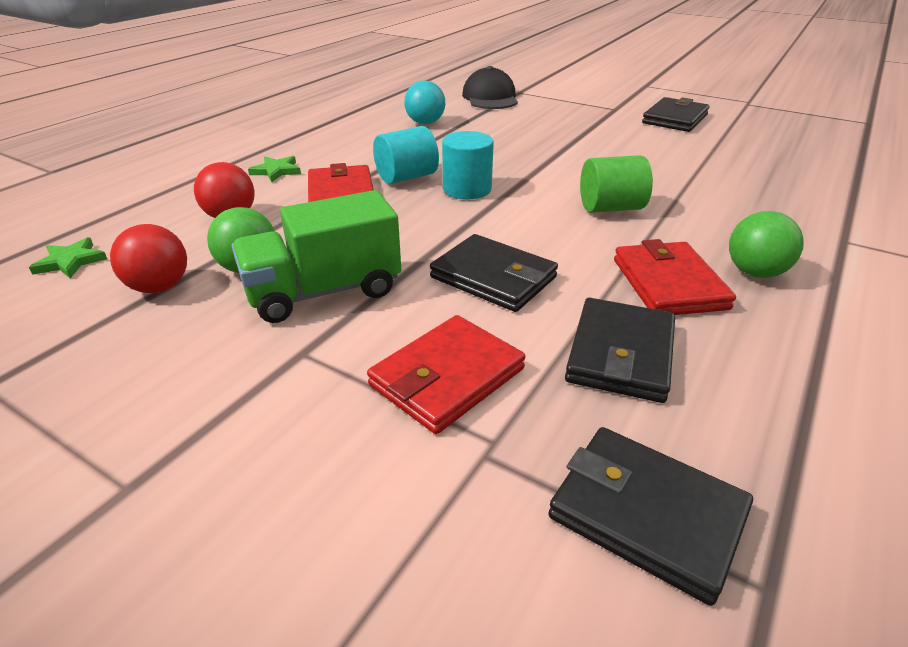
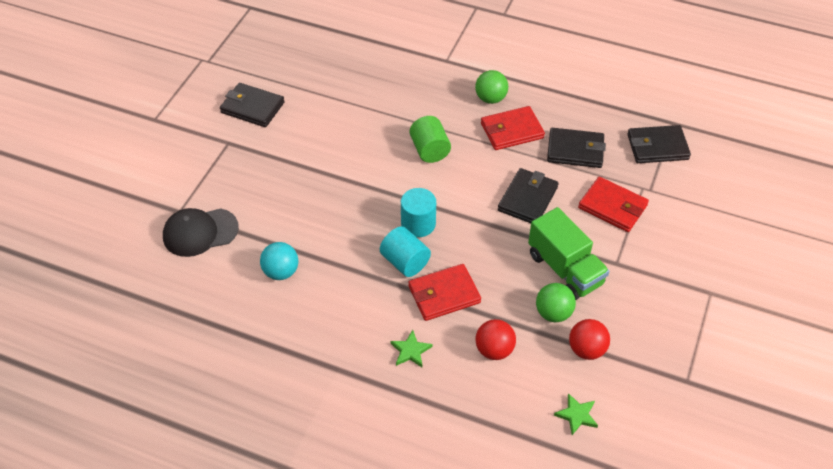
camera: 100 degrees left, 15 degrees up
black wallet [548,427,753,606] -> black wallet turned 60 degrees clockwise [627,125,691,163]

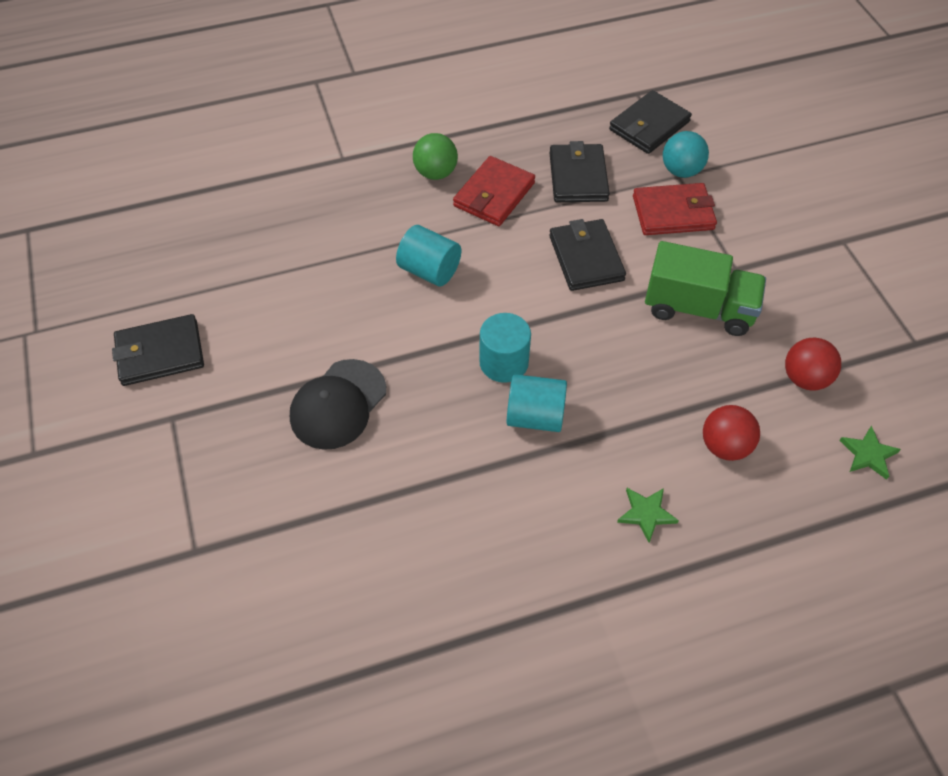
camera: 40 degrees left, 5 degrees up
black cap [163,208,239,257] -> black cap moved to [290,359,386,450]
turquoise ball [260,242,299,280] -> turquoise ball moved to [663,131,709,178]
red wallet [408,264,481,321] -> none
green cylinder [410,116,451,163] -> turquoise cylinder [396,225,461,287]
green ball [536,283,576,322] -> none
black wallet [547,128,606,168] -> black wallet turned 60 degrees counterclockwise [549,141,610,202]

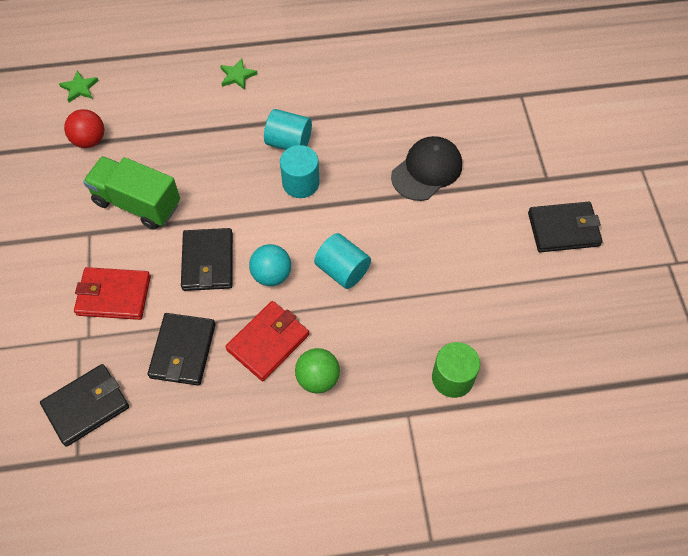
camera: 170 degrees left, 5 degrees up
turquoise ball [663,131,709,178] -> turquoise ball moved to [249,244,291,286]
red ball [703,405,760,461] -> none
none -> green cylinder [432,342,480,398]

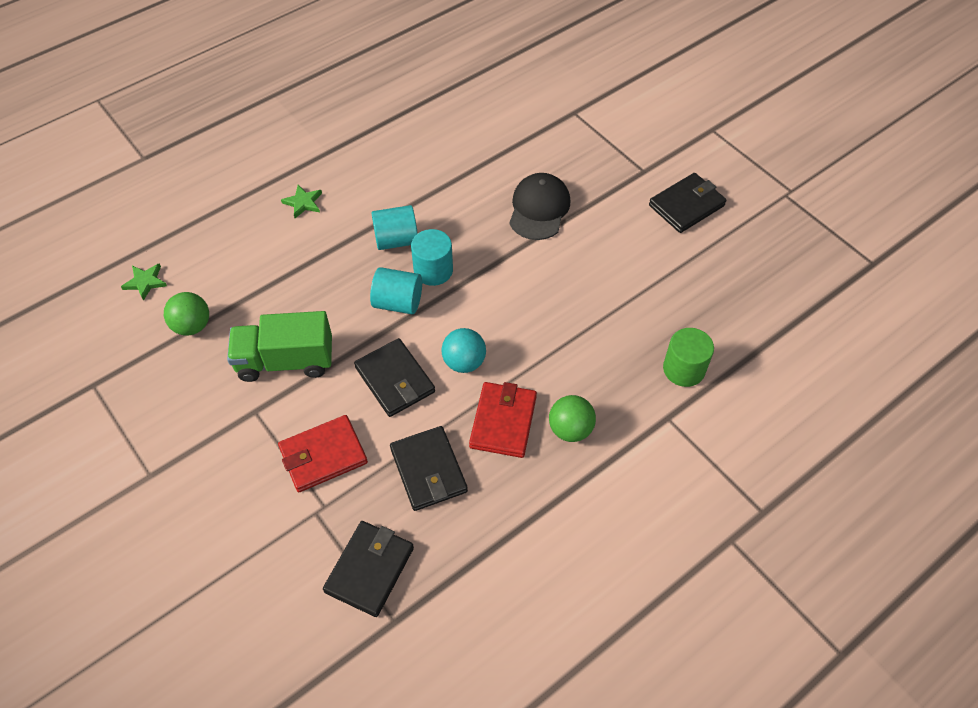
camera: 30 degrees left, 5 degrees down
red ball [64,109,104,148] -> green ball [164,292,209,336]
turquoise cylinder [314,233,371,289] -> turquoise cylinder moved to [370,267,422,314]

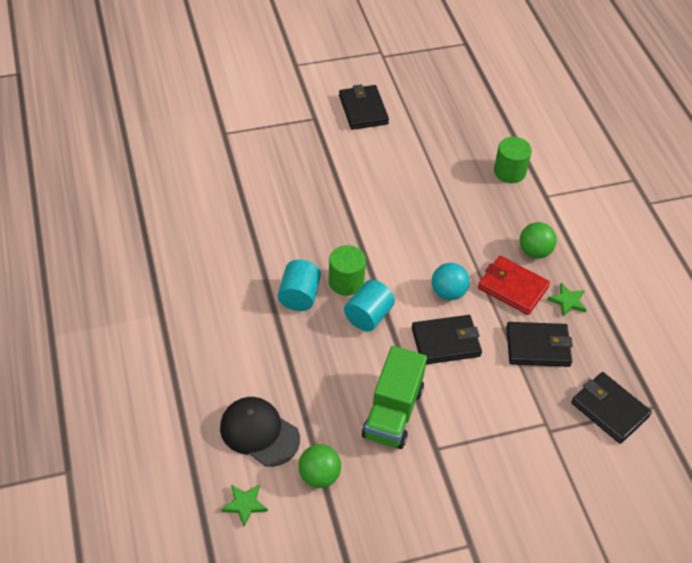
camera: 70 degrees left, 5 degrees down
red wallet [278,415,368,492] -> none
green star [281,185,322,218] -> green star moved to [547,283,587,316]
turquoise cylinder [411,229,453,286] -> green cylinder [329,245,366,296]
black cap [509,173,570,240] -> black cap moved to [220,397,300,467]

